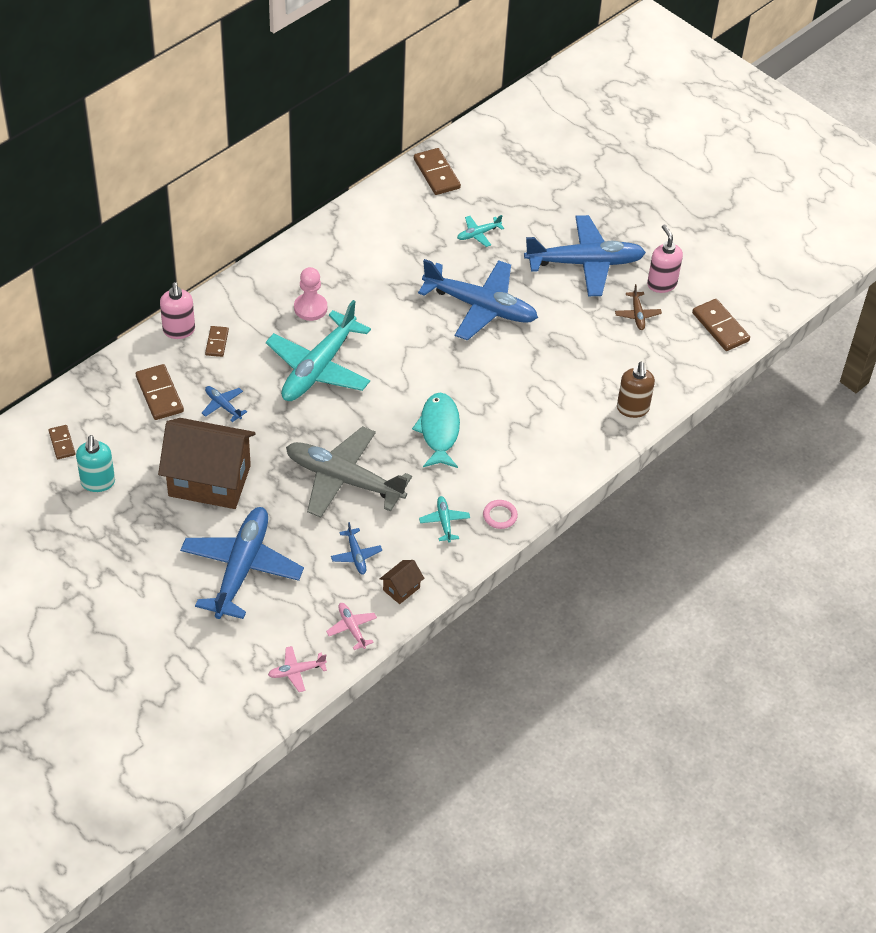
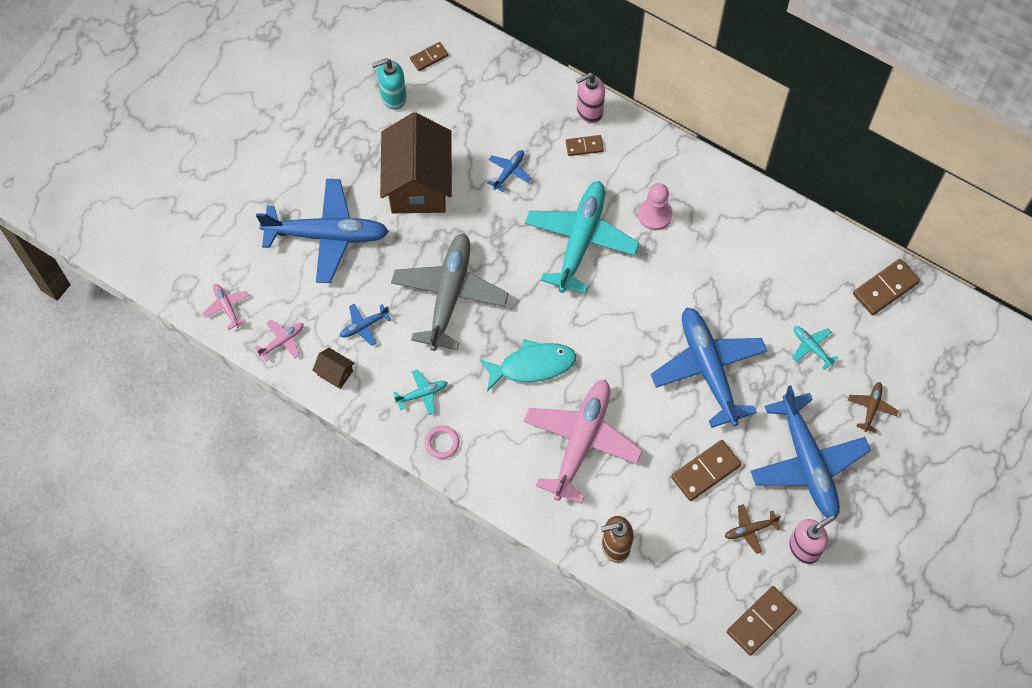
camera: 80 degrees right, 15 degrees up
brown domino [136,364,184,420] -> brown domino moved to [671,440,741,501]
turquoise plane [266,300,371,401] -> turquoise plane turned 90 degrees clockwise [525,181,639,294]
blue plane [418,259,538,341] -> blue plane turned 150 degrees clockwise [651,307,767,428]
none -> pink plane [523,380,643,504]
none -> brown plane [848,382,898,433]

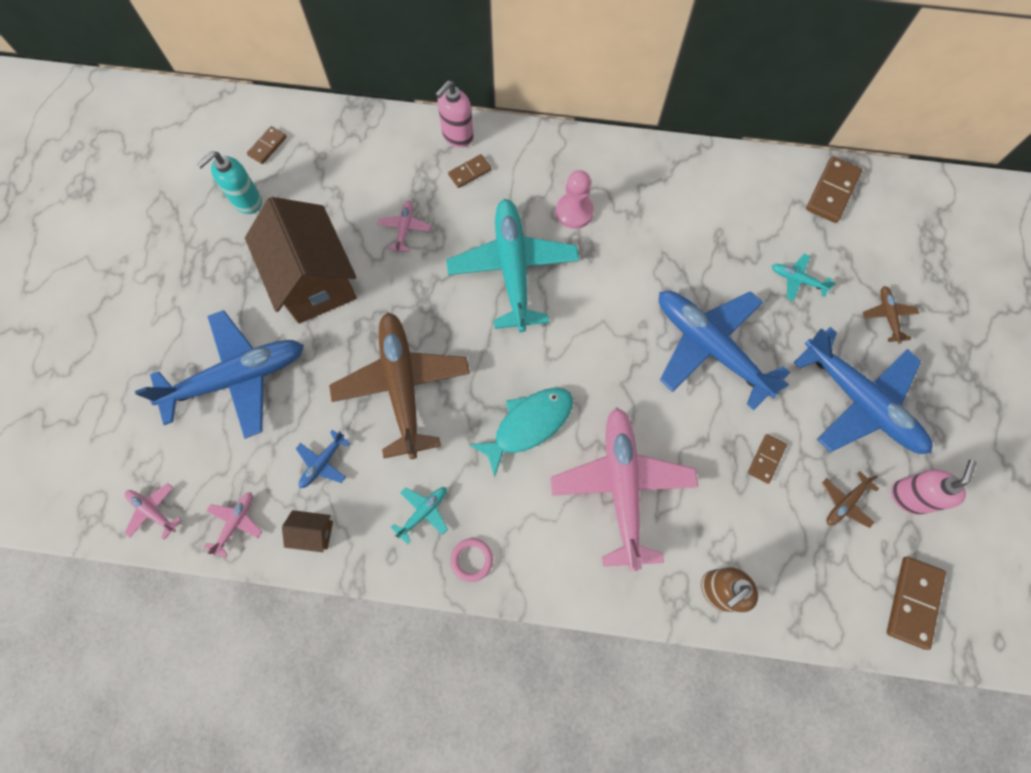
camera: 25 degrees left, 5 degrees up
grey plane [391,233,508,351] -> brown plane [329,312,470,459]
blue plane [488,150,531,192] -> pink plane [377,200,431,253]
brown domino [671,440,741,501] -> brown domino [748,434,787,484], size x0.60

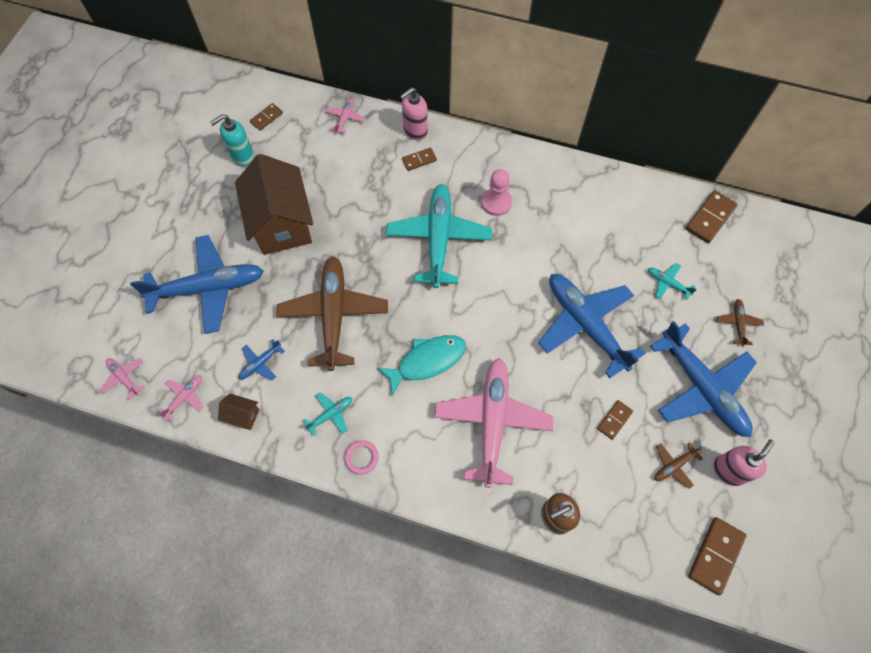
camera: 10 degrees right, 5 degrees down
pink plane [377,200,431,253] -> pink plane moved to [326,98,365,134]

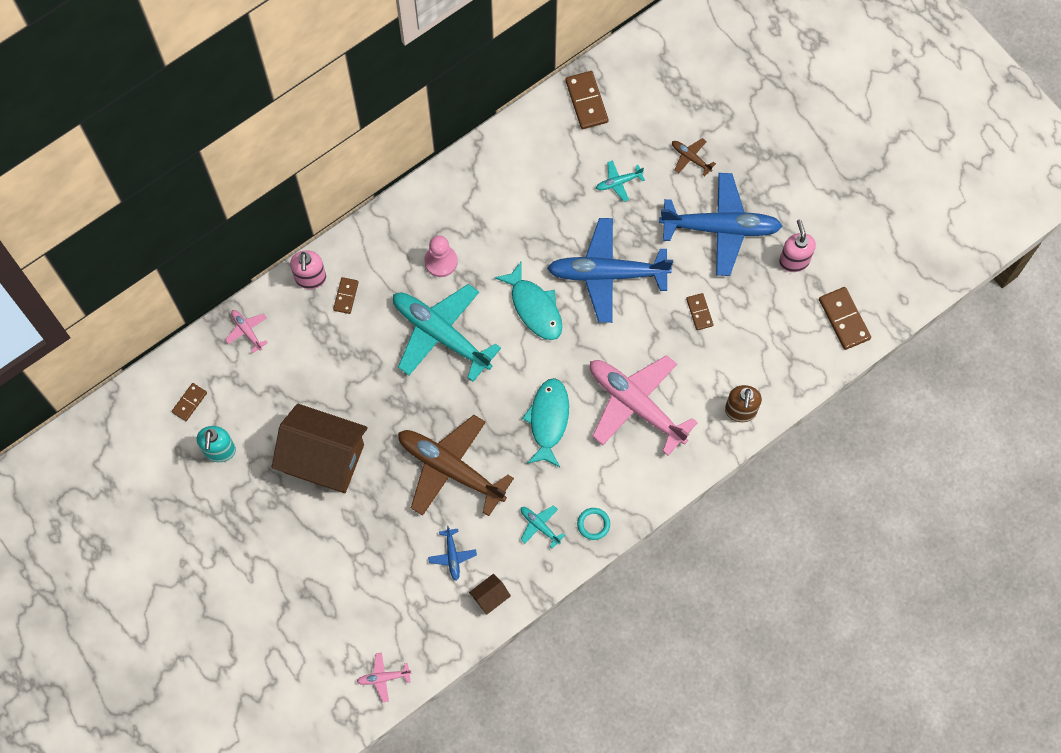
camera: 55 degrees left, 5 degrees up
blue plane [130,235,264,334] -> none
pink plane [157,376,204,422] -> none
brown domino [250,103,283,131] -> brown domino turned 45 degrees clockwise [172,383,207,421]
turquoise plane [303,392,352,436] -> turquoise plane turned 45 degrees counterclockwise [521,505,565,549]
pink ring [344,440,379,475] -> turquoise ring [577,508,610,540]
brown plane [654,442,703,489] -> none
none -> turquoise fish [494,261,562,340]

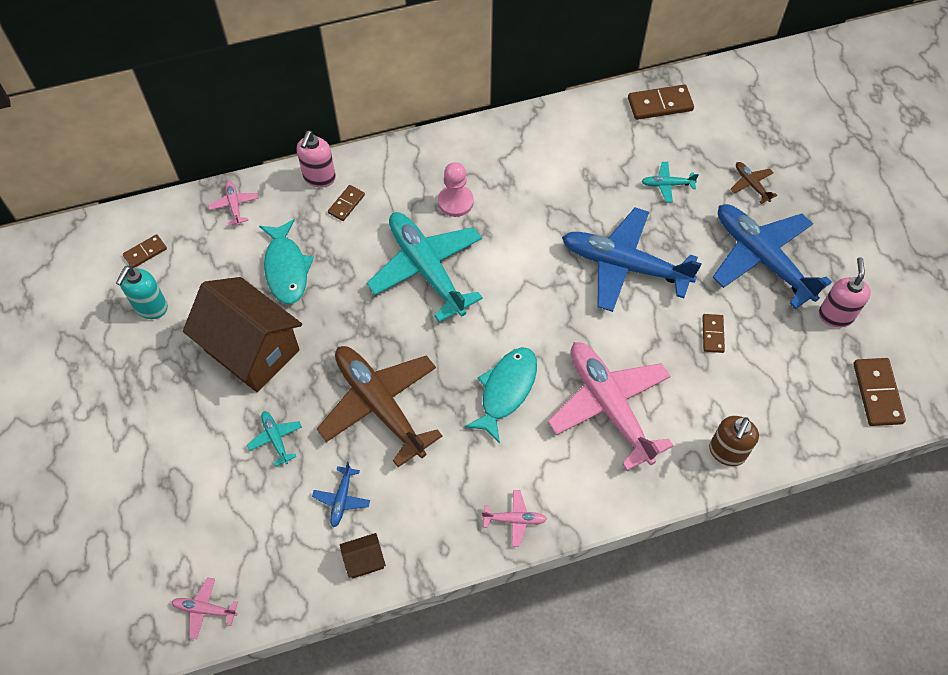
camera: 20 degrees right, 10 degrees down
turquoise fish [494,261,562,340] -> turquoise fish moved to [259,219,314,304]
turquoise plane [521,505,565,549] -> turquoise plane moved to [247,411,302,466]
brown domino [565,71,608,129] -> brown domino turned 75 degrees clockwise [628,84,694,120]
turquoise ring [577,508,610,540] -> pink plane [482,490,547,547]
blue plane [659,173,782,276] -> blue plane turned 150 degrees counterclockwise [713,204,832,310]

